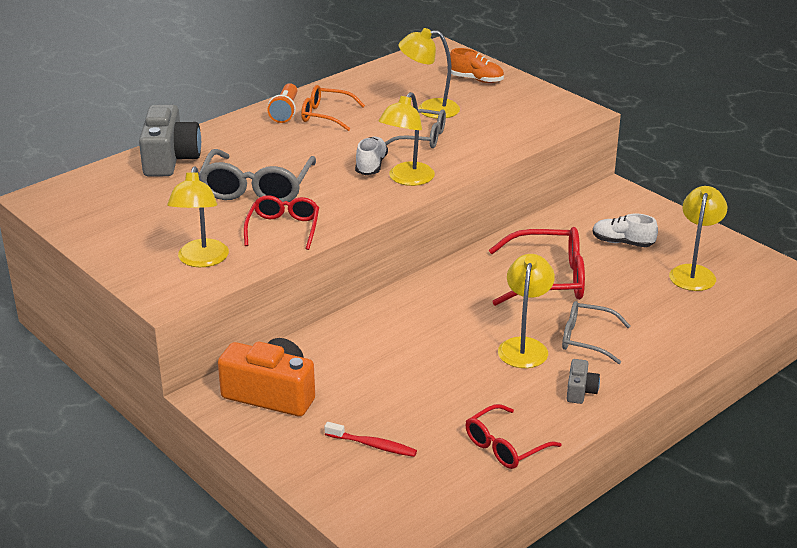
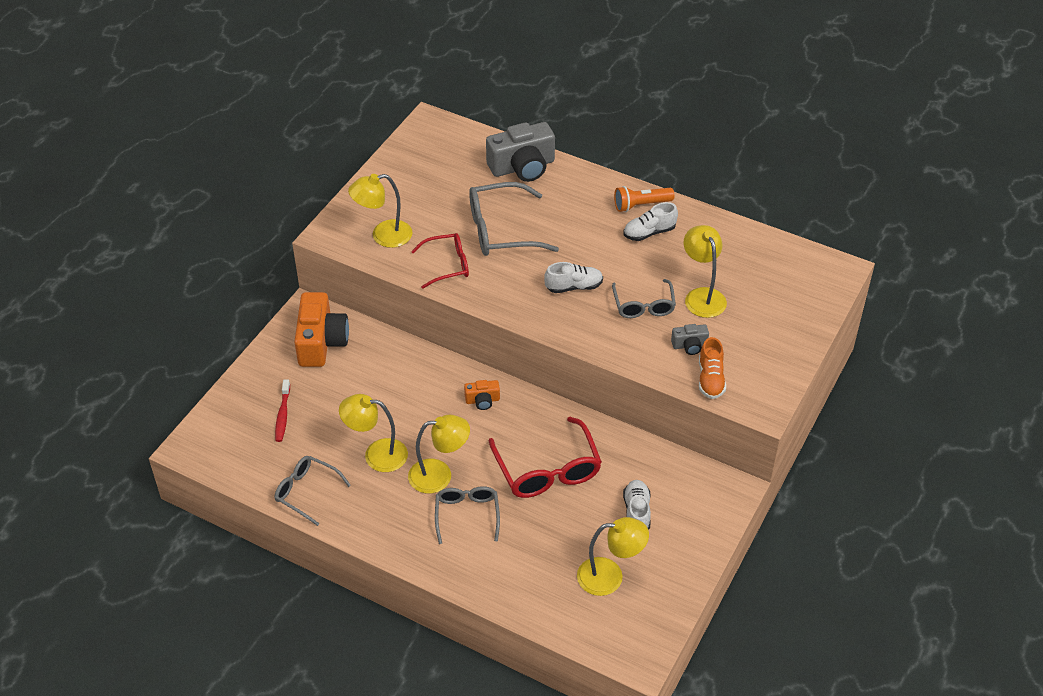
camera: 70 degrees right, 15 degrees up
orange glasses [301,85,365,131] -> white shoe [624,202,678,241]
yellow lamp [379,92,435,186] -> yellow lamp moved to [339,394,408,472]
orange shoe [450,48,504,83] -> orange shoe moved to [699,337,726,399]
red glasses [466,404,562,469] -> grey glasses [275,456,351,526]
grey camera [567,359,600,404] -> grey camera moved to [671,324,709,355]
none -> orange camera [464,380,500,410]

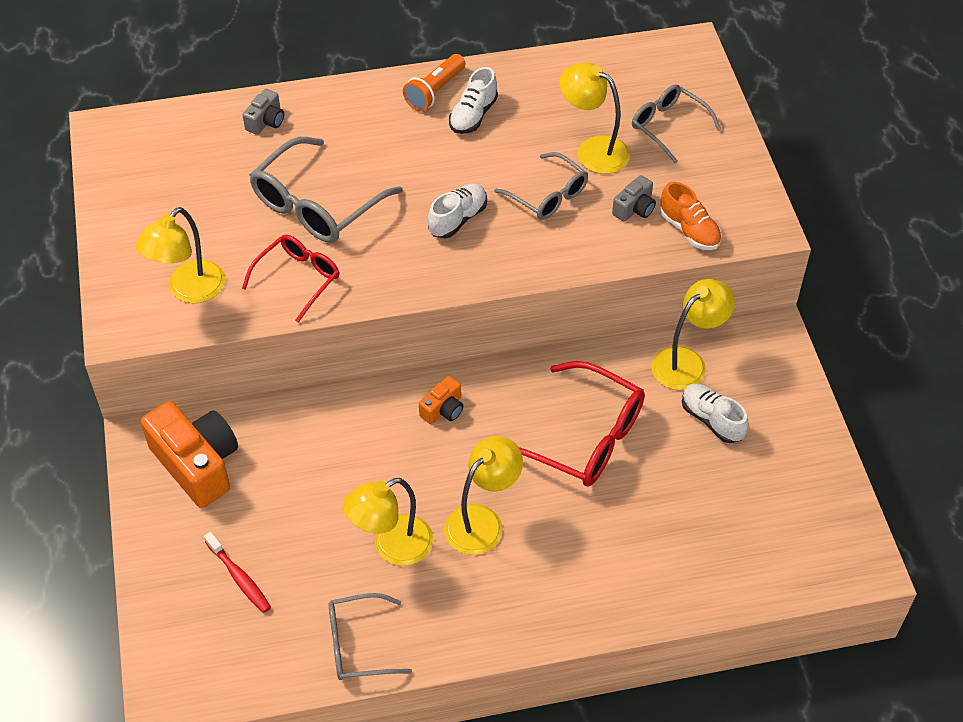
camera: 40 degrees left, 5 degrees up
grey glasses [435,486,500,544] -> grey glasses moved to [632,84,721,163]
grey camera [486,122,555,182] -> grey camera [243,89,284,135], size x0.48
yellow lamp [577,517,649,596] -> yellow lamp moved to [651,279,735,390]

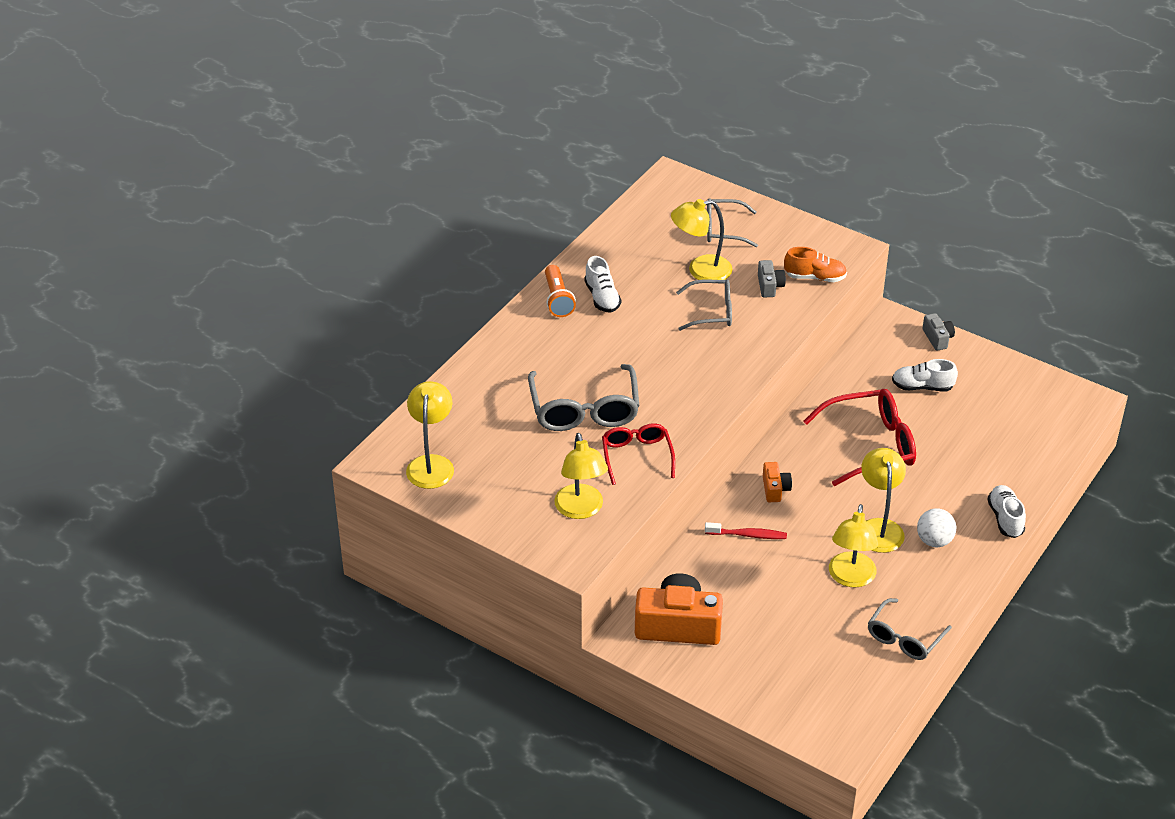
camera: 45 degrees left, 10 degrees down
red toothbrush [204,532,271,613] -> red toothbrush moved to [705,522,787,539]
grey camera [243,89,284,135] -> grey camera moved to [923,313,955,351]
white shoe [428,184,487,238] -> white shoe moved to [987,485,1026,538]
yellow lamp [651,279,735,390] -> yellow lamp moved to [406,381,454,489]
none -> white ball [917,508,956,547]

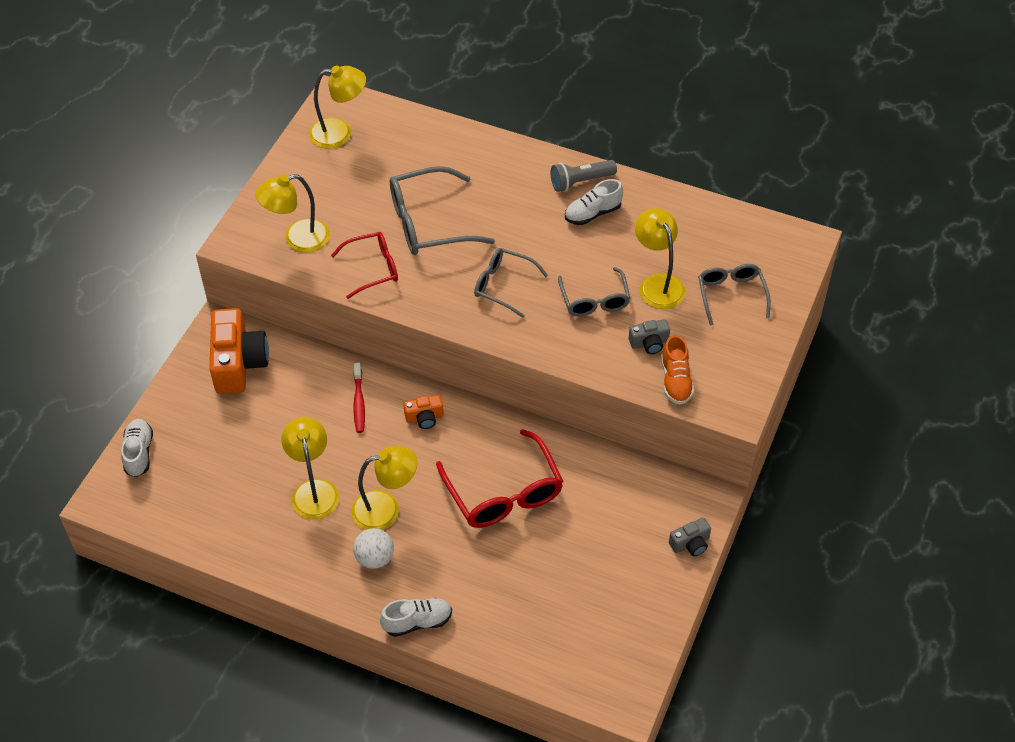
camera: 80 degrees right, 10 degrees up
orange flashlight [545,265,576,317] -> grey flashlight [551,160,617,192]
yellow lamp [829,504,878,588] -> yellow lamp turned 75 degrees clockwise [281,417,339,519]
grey glasses [868,598,952,660] -> grey glasses moved to [474,248,548,318]
white shoe [892,359,958,391] -> white shoe moved to [121,419,153,477]

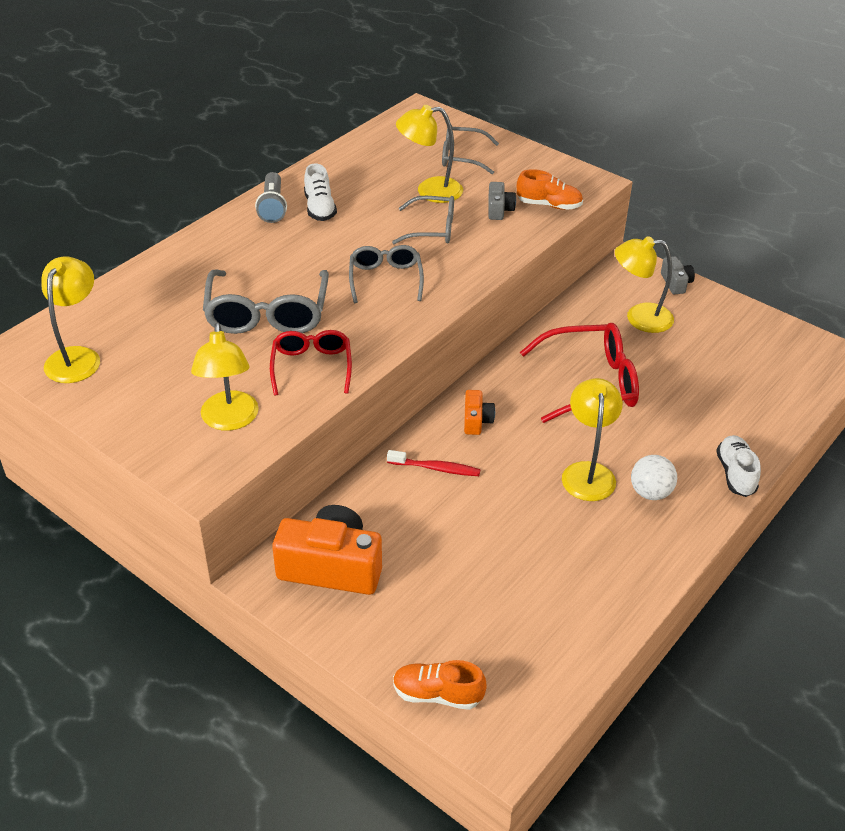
camera: 75 degrees left, 10 degrees down
white shoe [121,419,153,477] -> orange shoe [393,660,487,710]
yellow lamp [281,417,339,519] -> yellow lamp moved to [615,236,674,333]
grey glasses [474,248,548,318] -> grey glasses turned 135 degrees clockwise [349,245,424,303]

